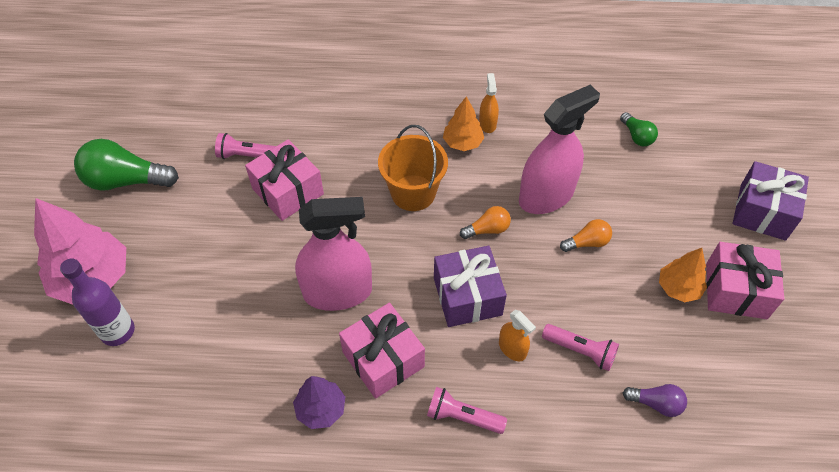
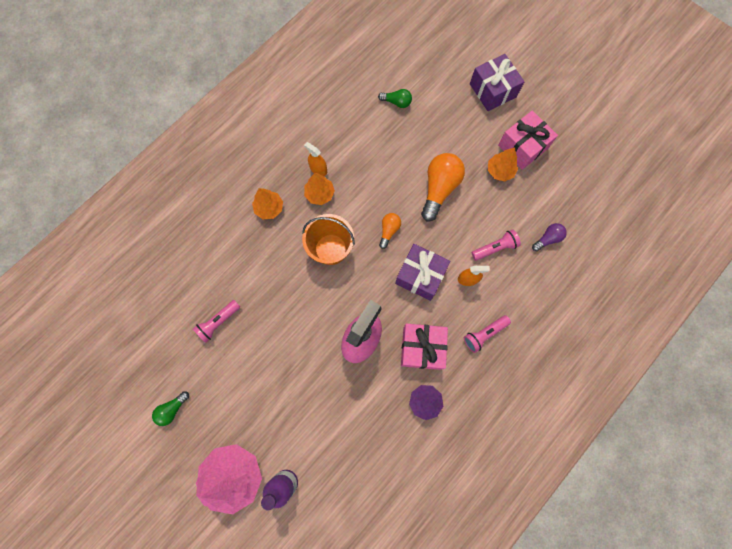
camera: 50 degrees left, 20 degrees up
green light bulb [74,139,179,191] -> green light bulb [152,391,189,426], size x0.52
pink gift [245,139,324,221] -> none
pink spray bottle [519,85,600,214] -> none
orange light bulb [560,219,612,252] -> orange light bulb [421,153,465,221], size x1.92
none -> orange tree [252,188,283,219]

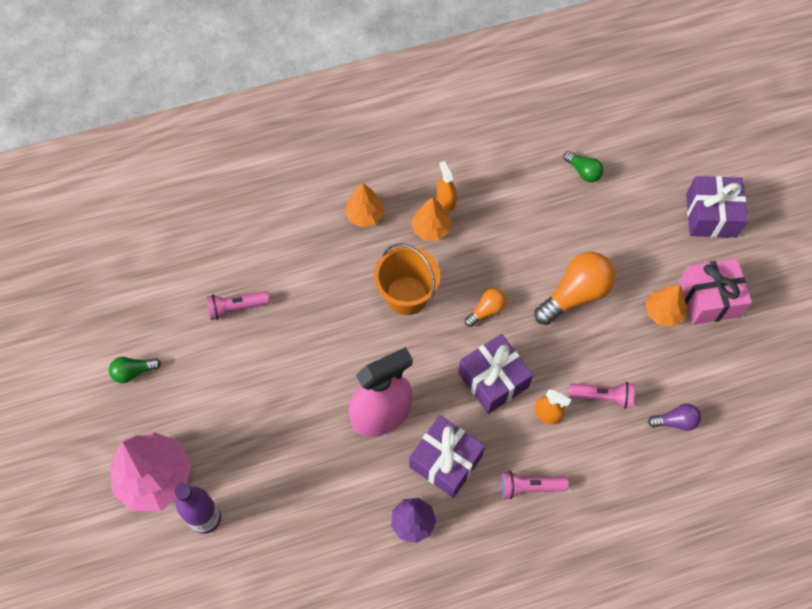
camera: 30 degrees right, 10 degrees down
pink gift [401,324,448,370] -> purple gift [409,415,485,498]

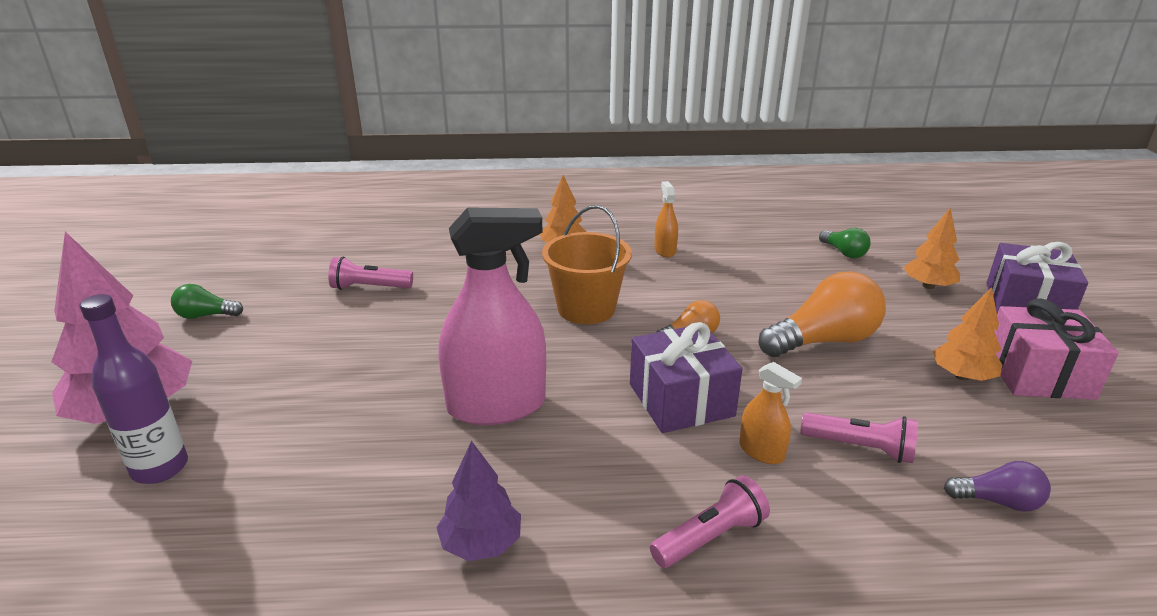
camera: 15 degrees right, 35 degrees down
purple gift [409,415,485,498] -> none
orange tree [411,197,452,241] -> orange tree moved to [904,208,960,289]
pink flashlight [500,471,569,499] -> pink flashlight turned 135 degrees clockwise [650,475,770,568]

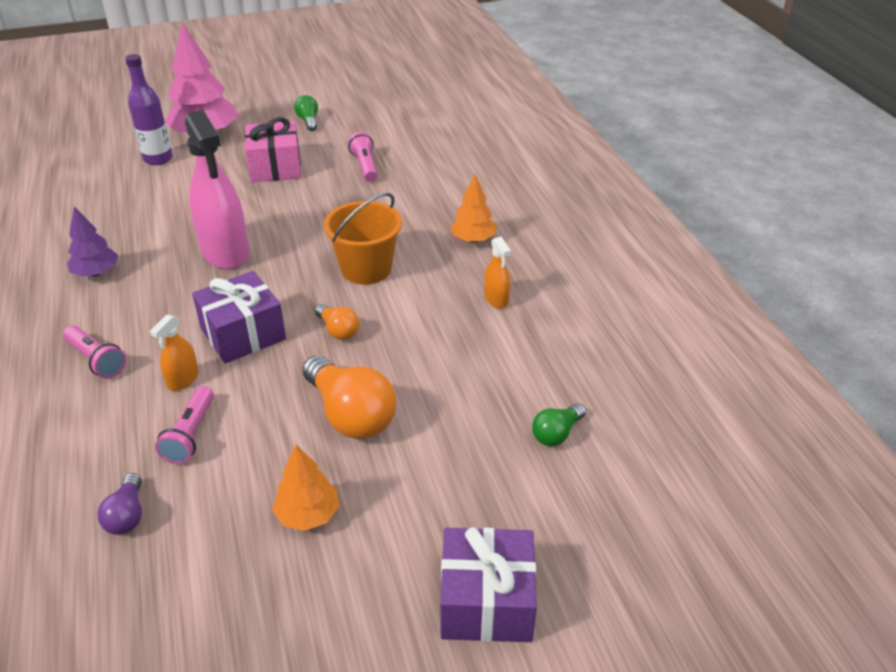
camera: 75 degrees right, 10 degrees up
orange spray bottle [654,181,678,257] -> orange spray bottle turned 90 degrees clockwise [484,237,511,309]
orange tree [904,208,960,289] -> none
pink gift [994,299,1119,400] -> pink gift moved to [245,117,301,182]

